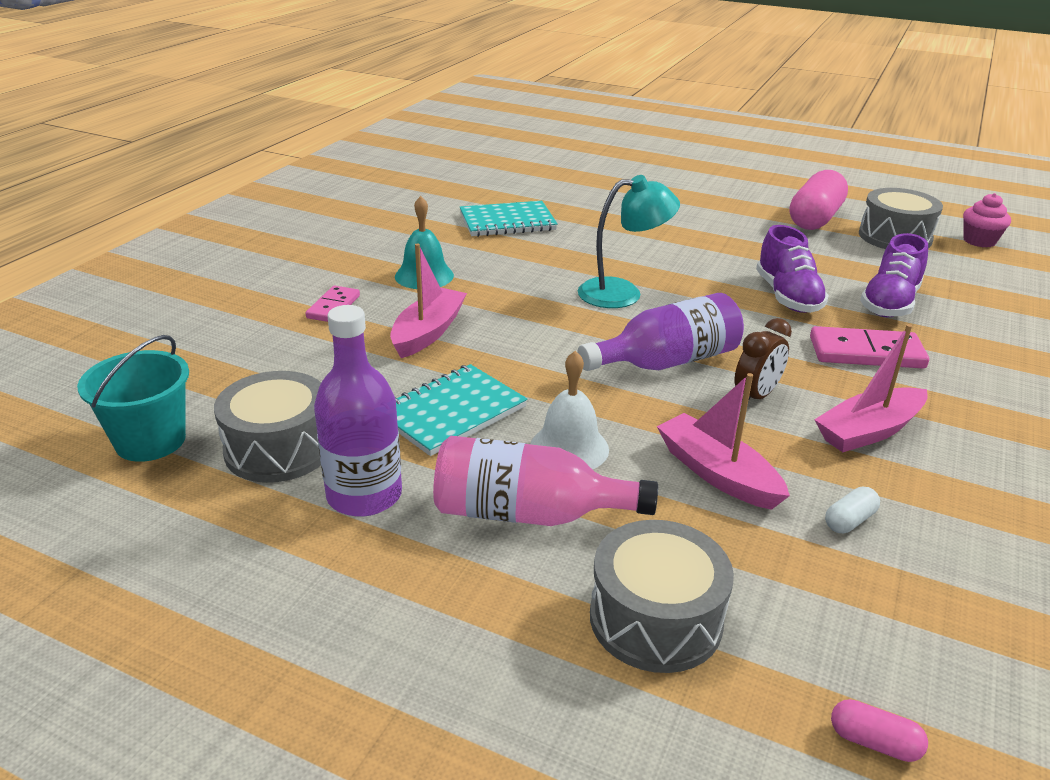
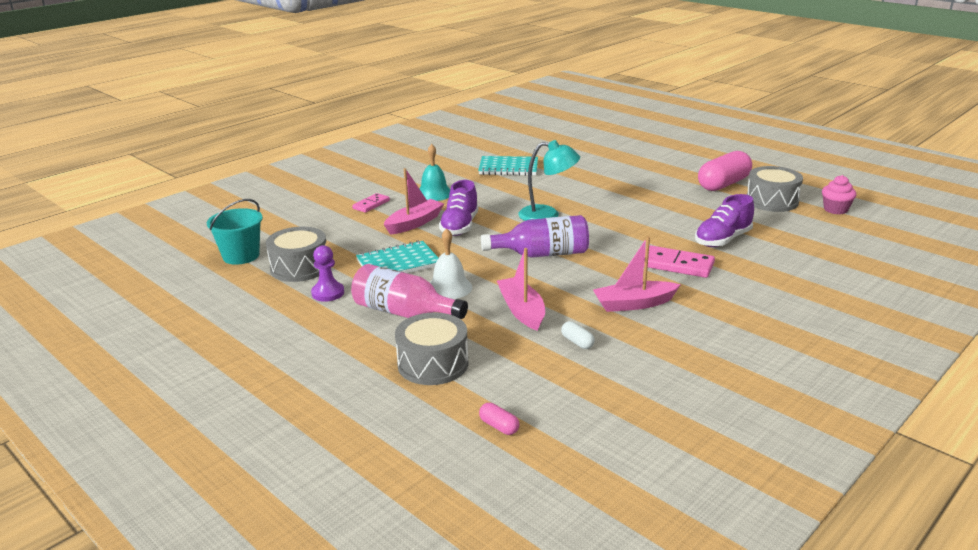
camera: 20 degrees right, 5 degrees down
purple bottle [314,305,402,517] -> purple pawn [311,245,344,302]
brown clock [735,318,792,404] -> none
purple shoe [756,225,829,313] -> purple shoe moved to [439,180,478,236]
white capsule [825,486,880,533] -> white capsule turned 75 degrees clockwise [561,321,595,349]

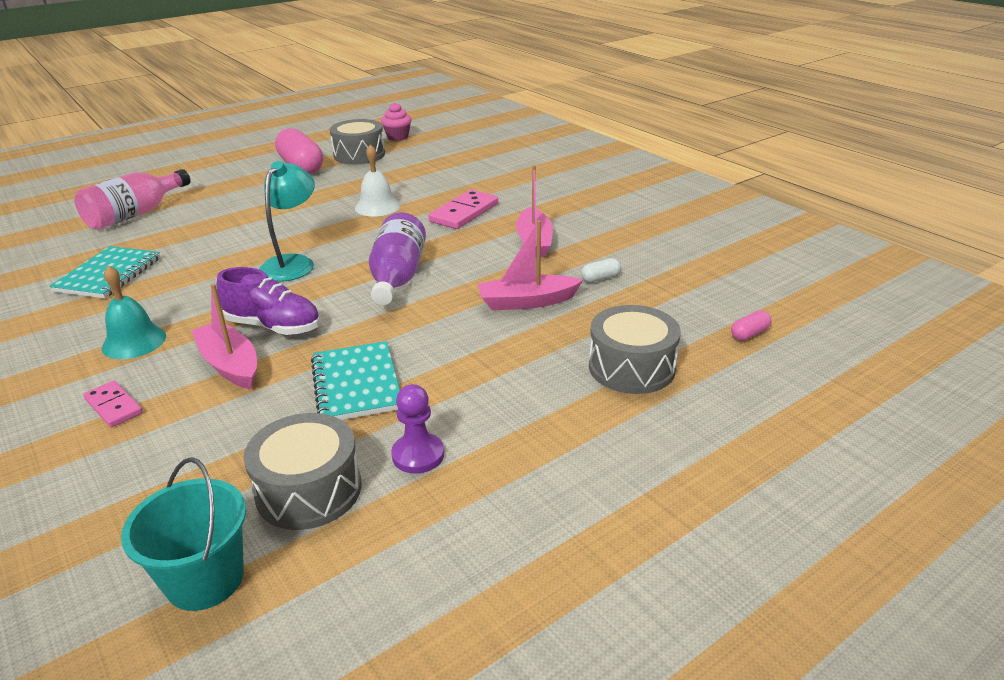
camera: 80 degrees left, 5 degrees up
pink bottle [351,264,468,319] -> pink bottle moved to [74,169,190,230]
white bell [430,228,472,299] -> white bell moved to [355,144,400,216]
purple shoe [695,194,754,247] -> none

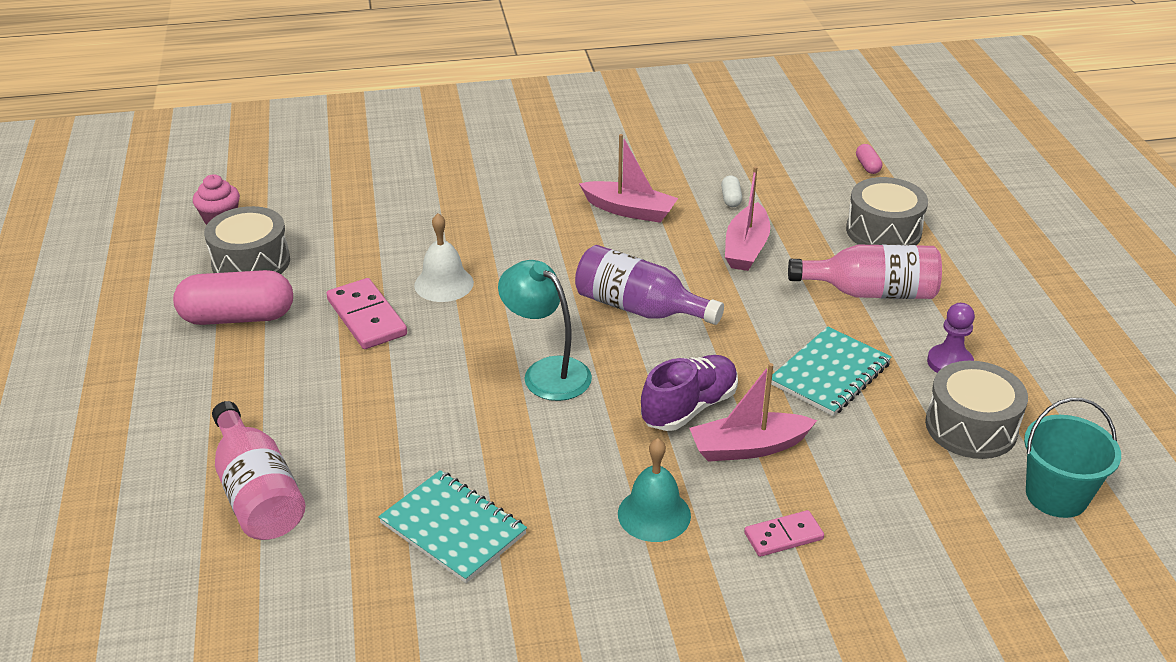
camera: 65 degrees left, 5 degrees up
turquoise notebook [311,341,400,420] -> turquoise notebook turned 60 degrees counterclockwise [771,327,892,416]
pink domino [428,190,498,229] -> pink domino moved to [326,278,407,349]
none -> pink bottle [788,244,942,299]

